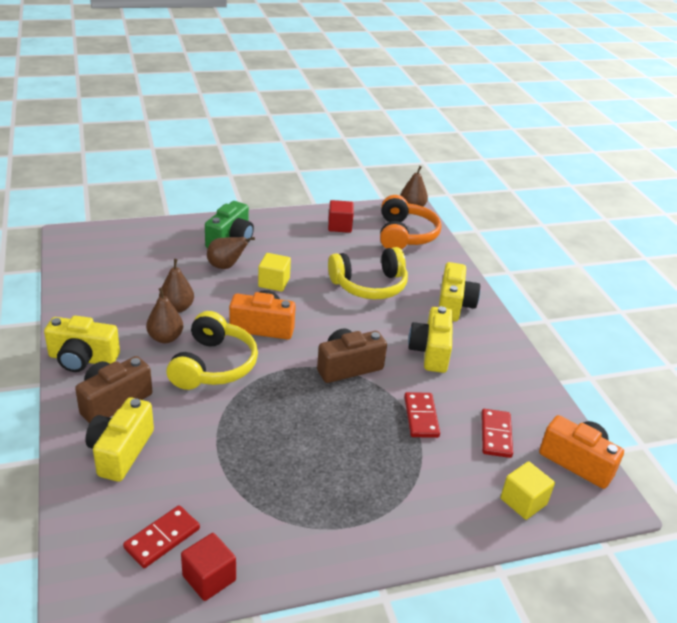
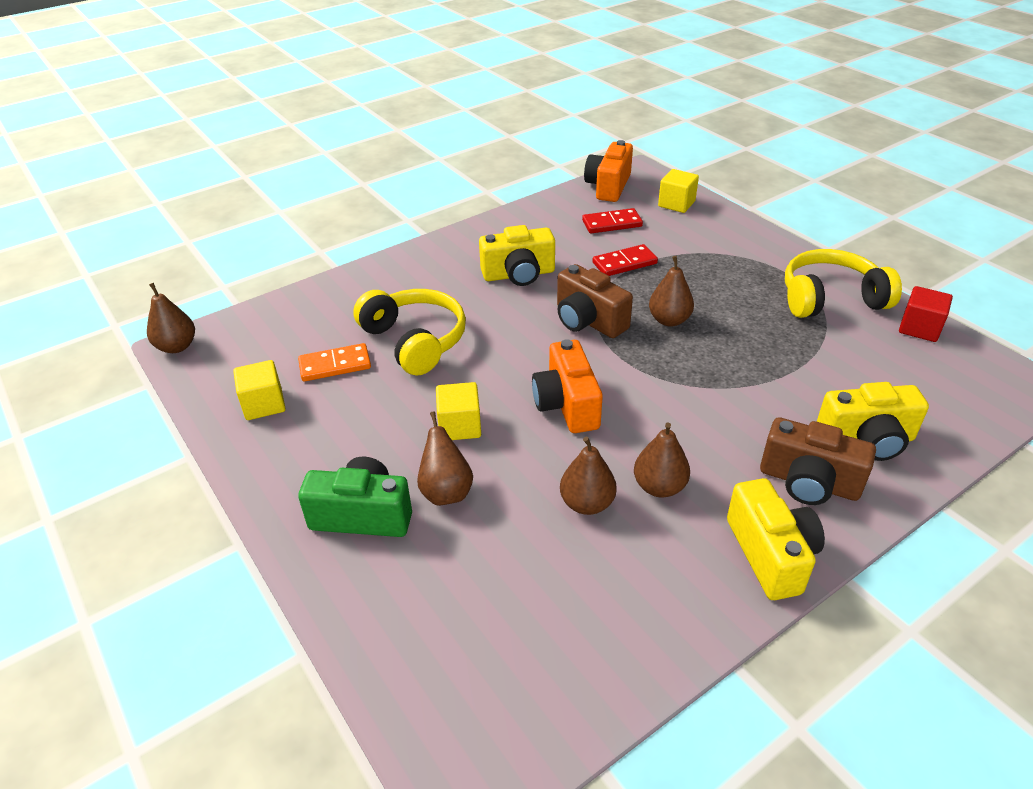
camera: 105 degrees left, 5 degrees up
red domino [123,505,200,568] -> none
yellow headphones [167,311,258,390] -> yellow headphones moved to [785,249,902,318]
red cube [328,200,354,233] -> yellow cube [233,360,286,420]
orange headphones [380,195,441,249] -> none
yellow camera [439,262,480,321] -> none
none -> orange domino [298,343,371,381]
none -> brown pear [649,256,694,327]

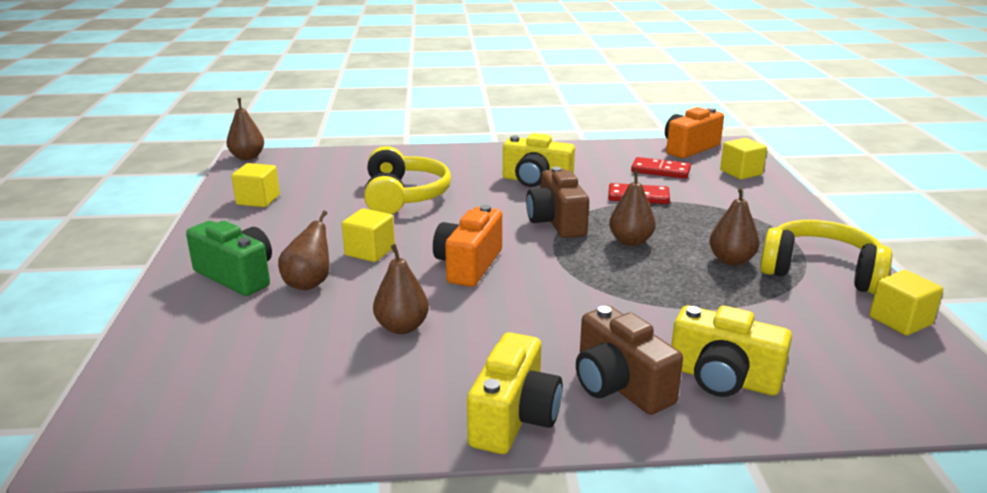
camera: 30 degrees right, 15 degrees down
orange domino [298,343,371,381] -> none
brown pear [634,422,690,497] -> brown pear moved to [710,187,759,266]
red cube [899,286,953,342] -> yellow cube [869,270,943,336]

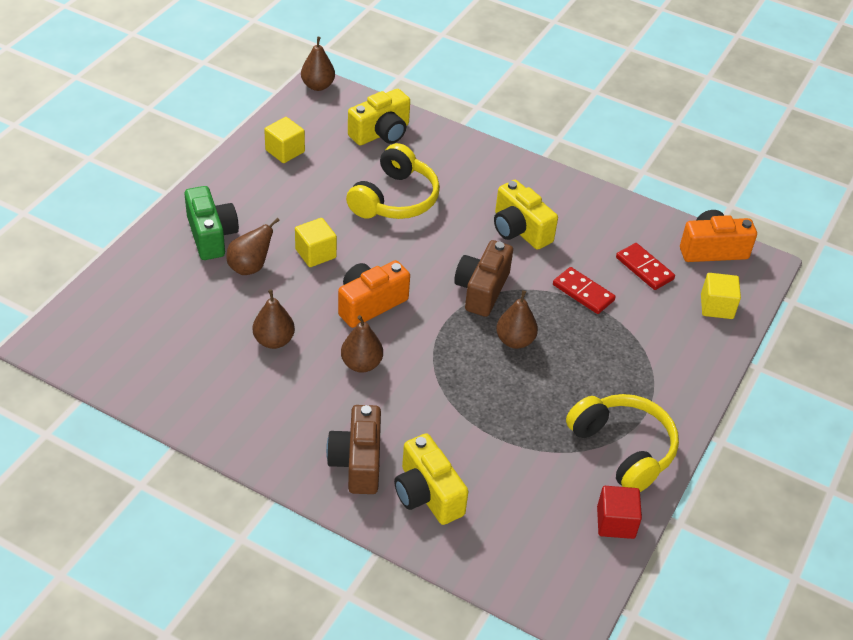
camera: 30 degrees right, 20 degrees up
yellow camera [467,332,563,454] -> yellow camera moved to [348,89,410,145]
brown pear [710,187,759,266] -> brown pear moved to [341,315,383,373]
yellow cube [869,270,943,336] -> red cube [597,486,642,539]

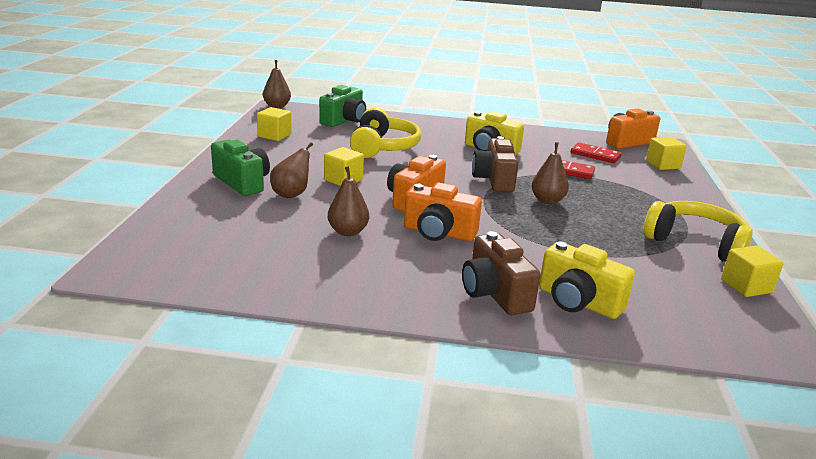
camera: 20 degrees left, 20 degrees down
brown pear [341,315,383,373] -> orange camera [404,183,482,241]
yellow camera [348,89,410,145] -> green camera [319,85,366,127]
red cube [597,486,642,539] -> yellow cube [721,246,784,297]

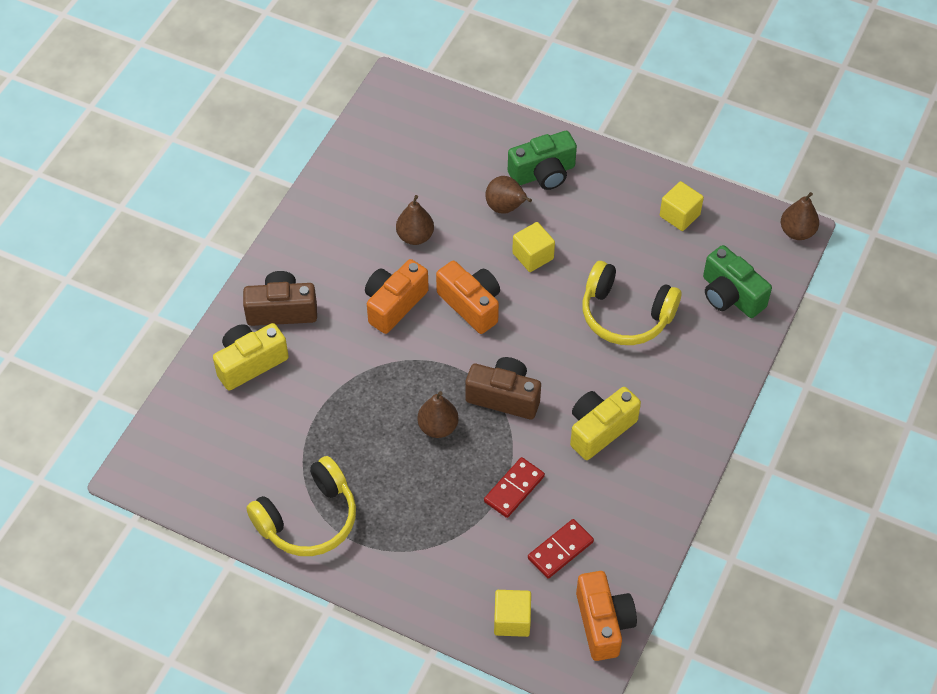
camera: 110 degrees right, 30 degrees up
yellow cube [721,246,784,297] -> none

